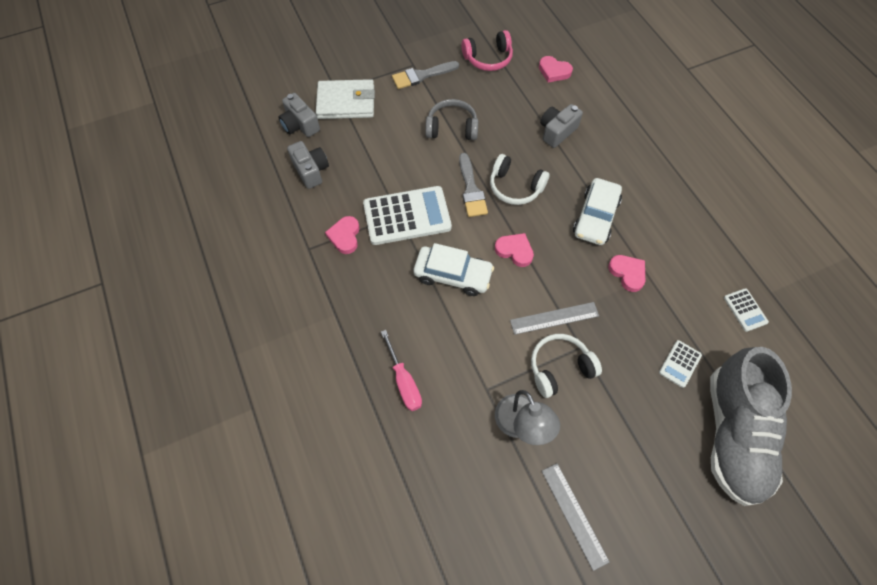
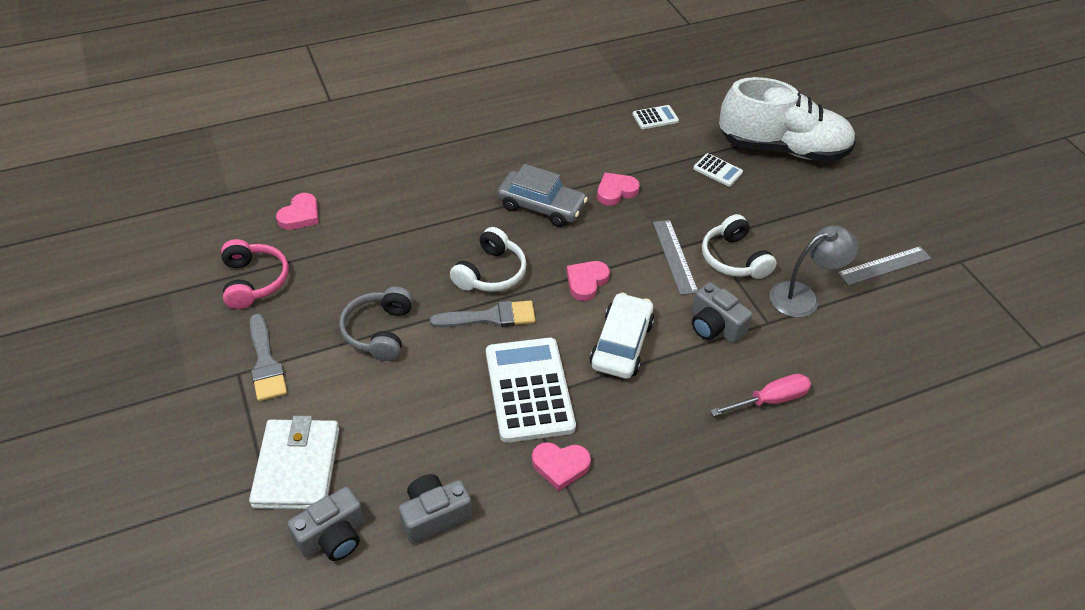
camera: 90 degrees left, 15 degrees down
grey camera [540,104,583,148] -> grey camera moved to [692,282,753,343]
white car [573,178,622,245] -> grey car [497,164,588,227]
grey shoe [710,347,792,506] -> white shoe [719,77,856,162]

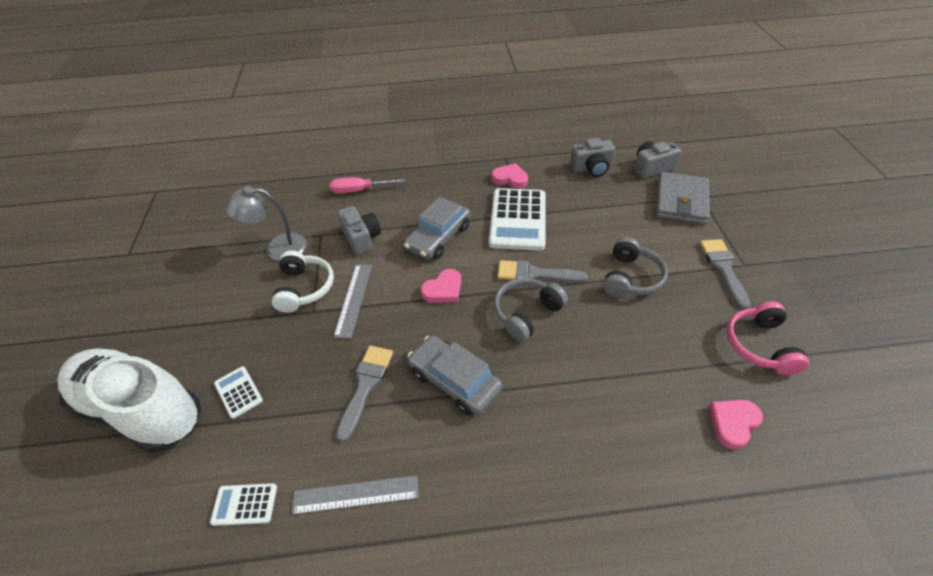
camera: 160 degrees left, 0 degrees up
white wallet [249,416,339,509] -> grey wallet [656,172,710,225]
white headphones [450,227,527,292] -> grey headphones [494,278,568,342]
white car [590,293,654,379] -> grey car [404,197,470,259]
pink heart [597,173,640,206] -> grey brush [336,346,393,442]
grey ruler [838,246,932,286] -> grey ruler moved to [292,476,419,515]

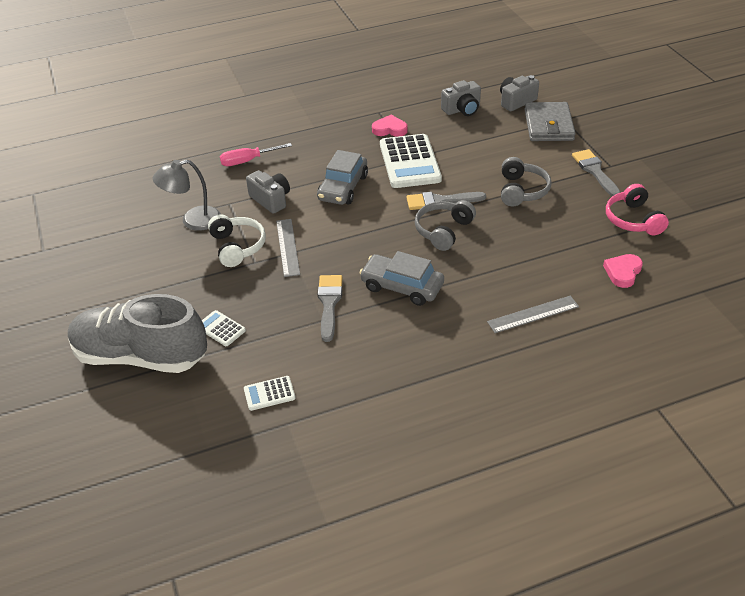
camera: 15 degrees left, 5 degrees down
white shoe [57,348,201,453] -> grey shoe [68,294,207,373]
grey ruler [292,476,419,515] -> grey ruler moved to [487,296,579,333]
pink heart [421,269,462,303] -> none

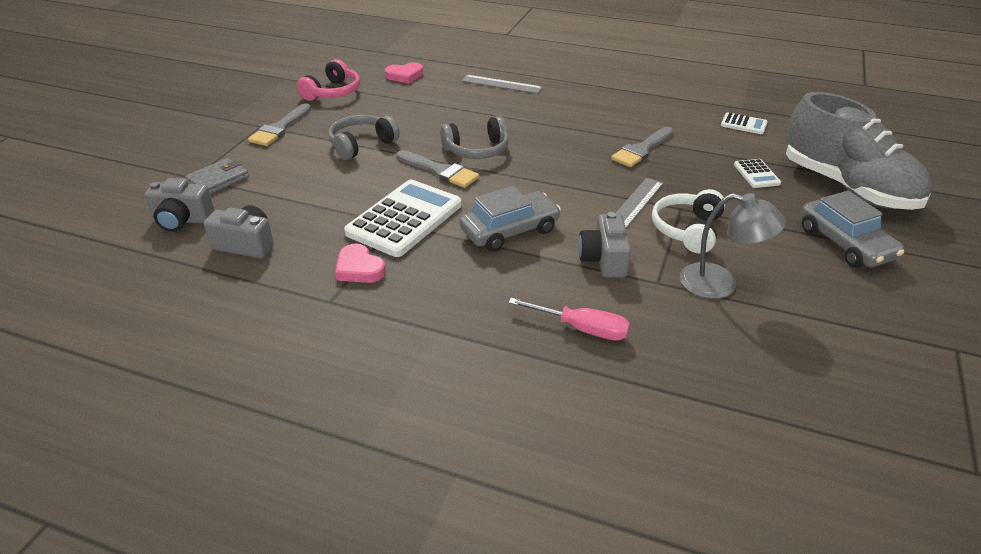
camera: 140 degrees left, 5 degrees down
grey car [359,251,444,306] -> grey car moved to [801,191,904,268]
grey wallet [524,102,576,141] -> grey wallet [185,158,249,194], size x0.64

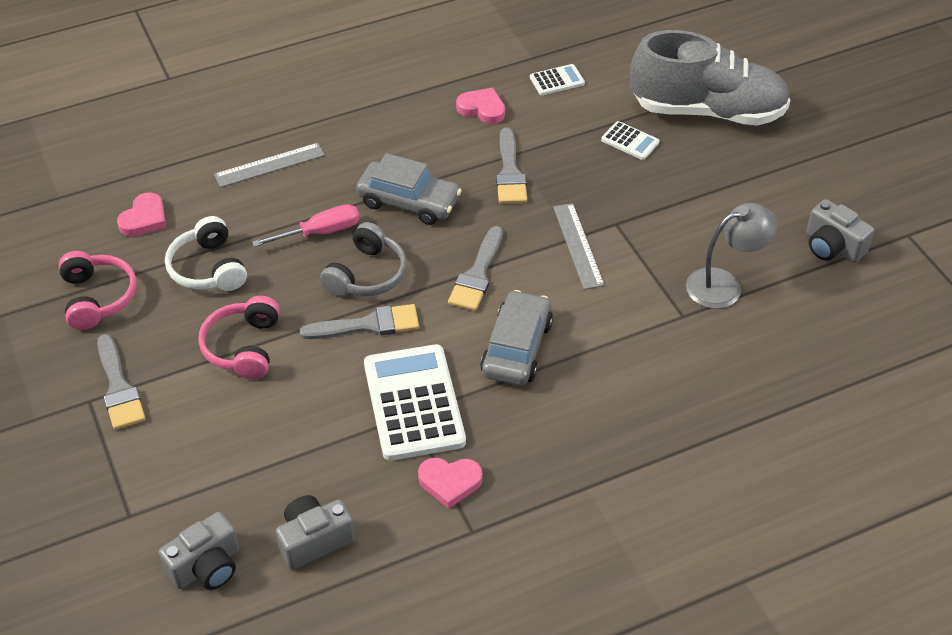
camera: 45 degrees left, 10 degrees up
grey wallet [185,158,249,194] -> none
grey headphones [328,115,400,160] -> pink headphones [198,296,280,379]
pink screwdriver [508,298,630,341] -> pink screwdriver moved to [252,205,360,247]
grey camera [578,212,631,278] -> grey camera moved to [806,199,874,263]
white headphones [652,189,725,254] -> white headphones moved to [165,216,247,291]
grey car [801,191,904,268] -> grey car moved to [356,153,462,225]
none -> grey brush [448,226,503,311]
none -> pink heart [456,88,505,124]

